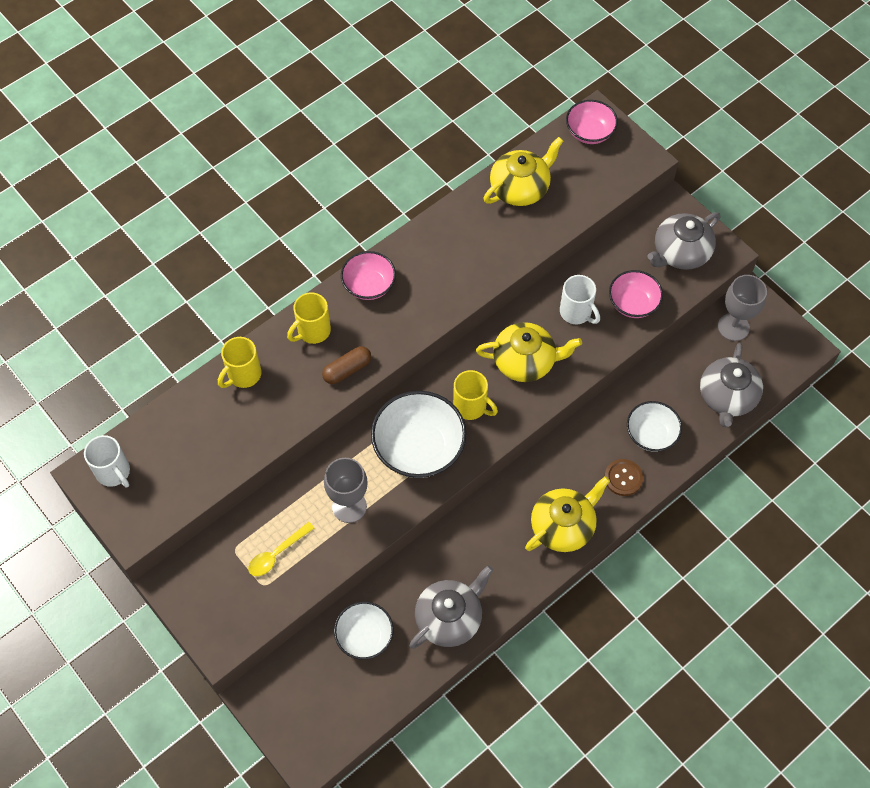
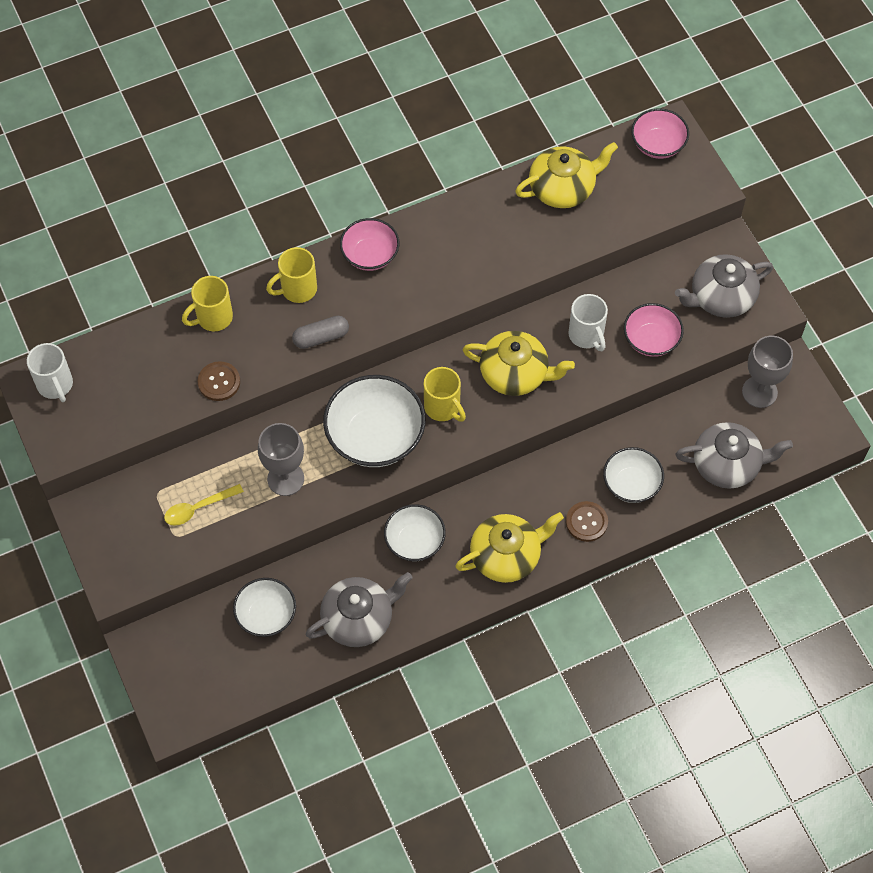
camera: 15 degrees right, 0 degrees up
brown capsule [322,346,371,384] -> grey capsule [292,316,349,349]
grey teapot [700,343,763,428] -> grey teapot turned 120 degrees counterclockwise [676,422,793,489]
none -> brown button [198,361,240,401]
none -> white bowl [384,504,446,561]

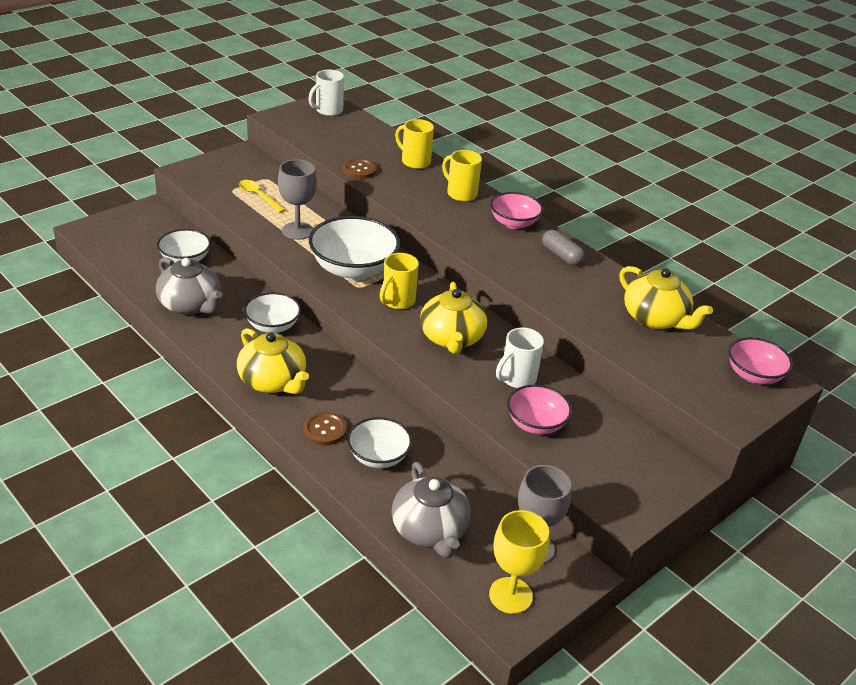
camera: 70 degrees right, 25 degrees down
grey capsule [292,316,349,349] -> grey capsule moved to [542,230,585,266]
grey teapot [675,254,773,318] -> none
none -> yellow goblet [489,510,549,614]

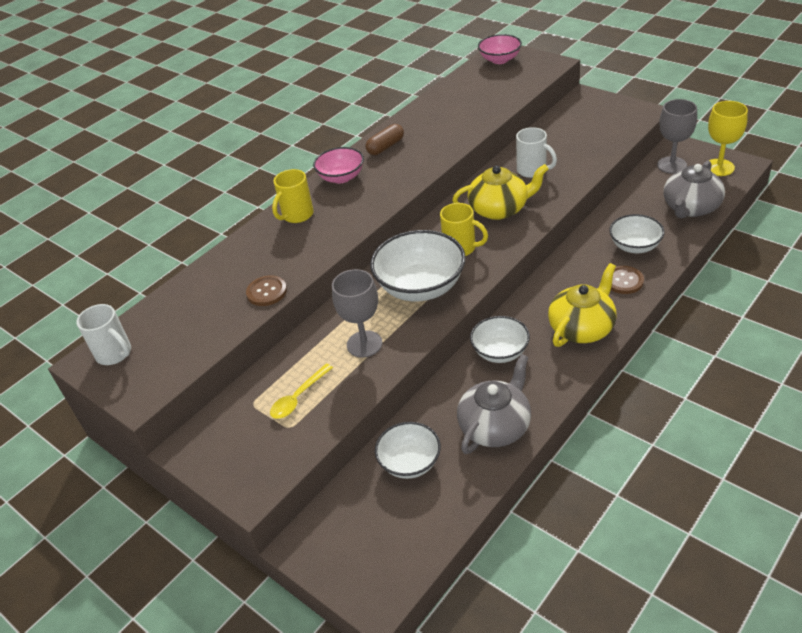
camera: 90 degrees left, 5 degrees up
grey teapot [392,462,471,558] -> grey teapot turned 150 degrees clockwise [664,161,725,218]
yellow mug [395,119,434,169] -> none
pink bowl [507,385,572,435] -> none
grey capsule [542,230,585,266] -> brown capsule [366,124,404,155]
yellow teapot [619,266,713,330] -> none

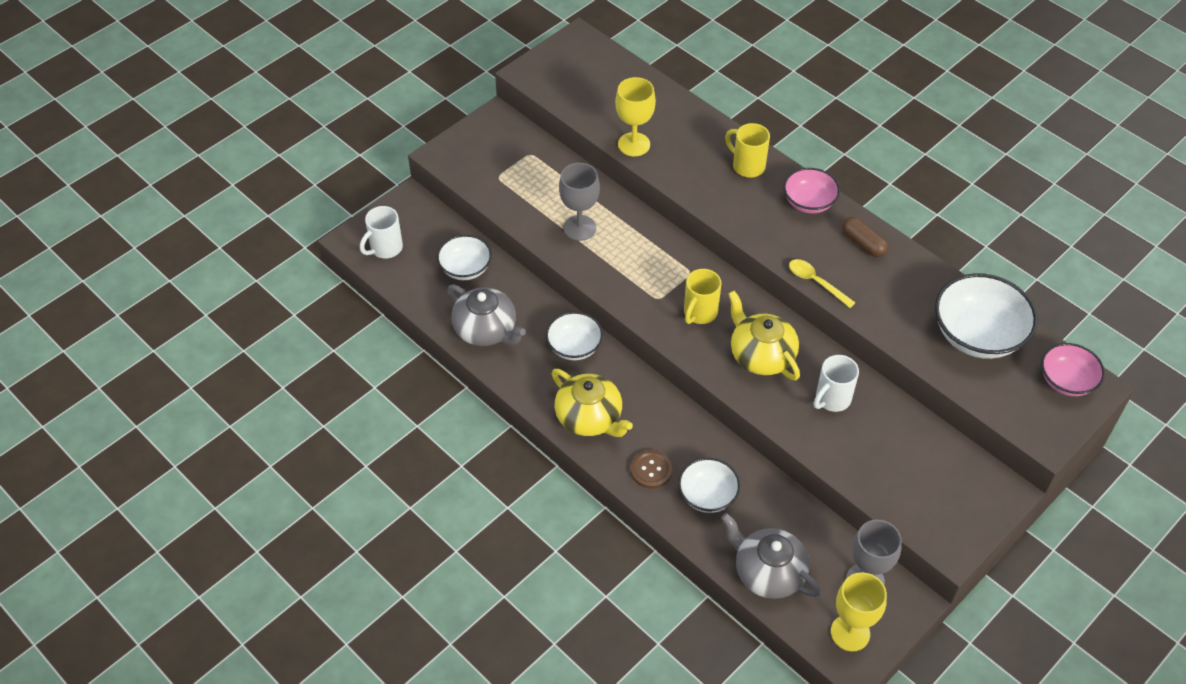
camera: 90 degrees right, 10 degrees up
white mug [76,304,131,365] -> white mug moved to [360,206,403,259]
brown button [246,275,287,306] -> yellow goblet [615,77,656,156]
yellow spoon [270,364,333,419] -> yellow spoon moved to [789,259,856,308]
white bowl [370,230,466,301] -> white bowl moved to [935,273,1038,359]
yellow teapot [452,164,548,220] -> yellow teapot turned 150 degrees clockwise [728,290,800,380]

